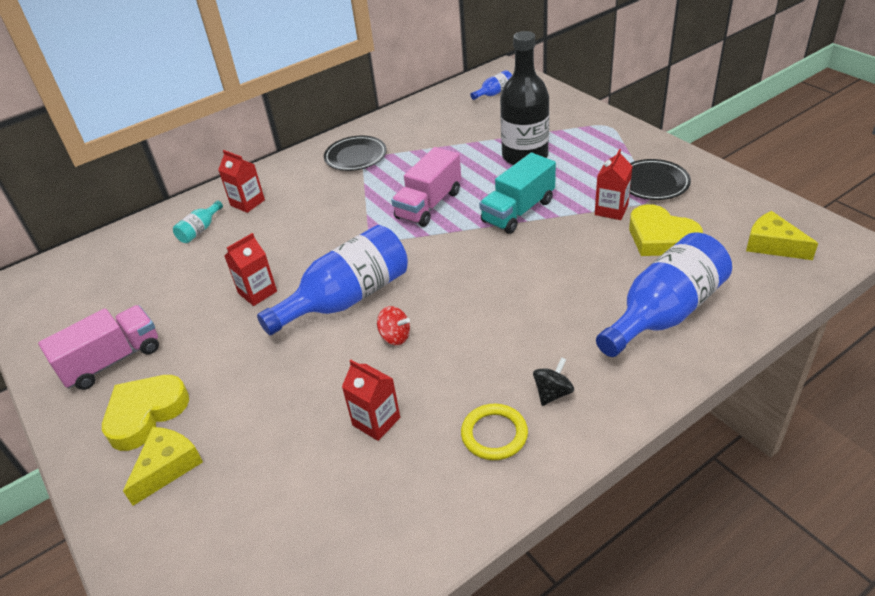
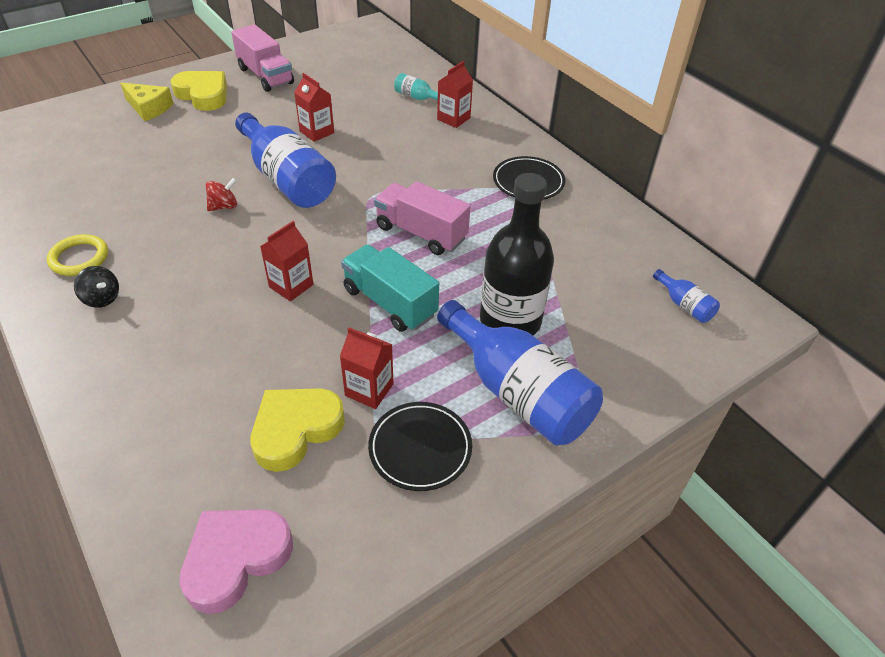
camera: 85 degrees right, 5 degrees up
red carton [342,360,400,441] -> red carton moved to [260,221,314,301]
red spinning top [377,306,410,345] -> red spinning top turned 150 degrees counterclockwise [206,178,237,211]
blue bottle [596,232,732,357] -> blue bottle moved to [437,300,603,446]
yellow cheese [746,211,818,260] -> pink heart [179,509,293,614]

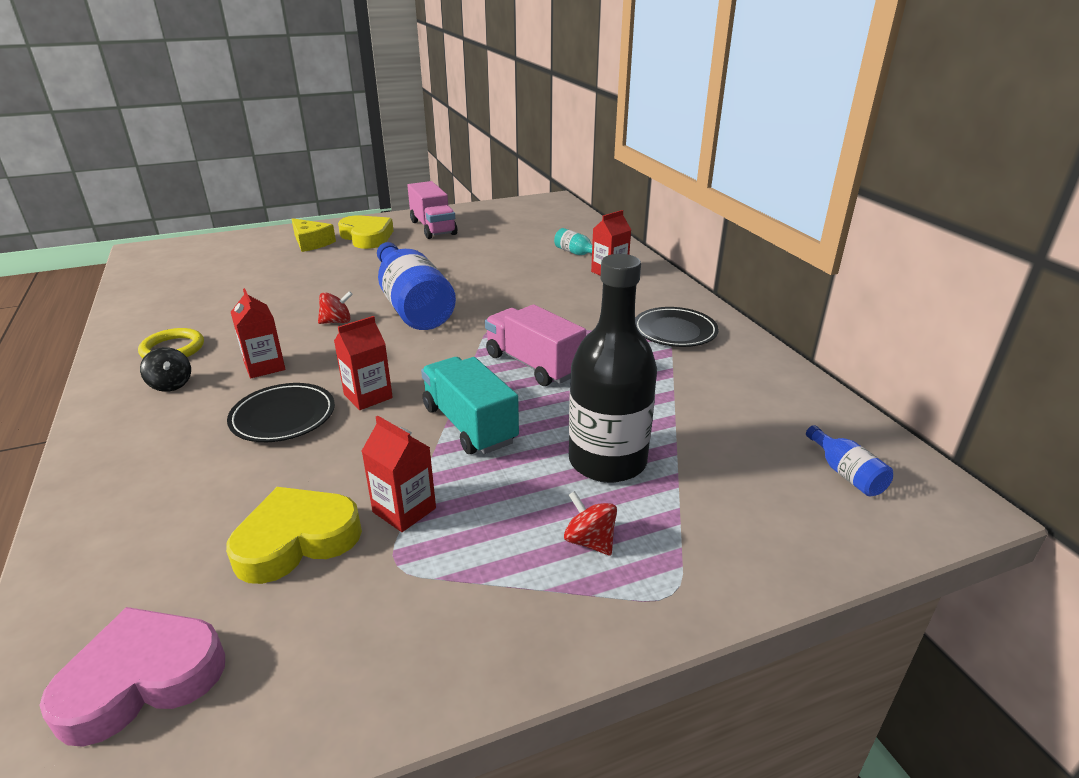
camera: 15 degrees right, 15 degrees down
red carton [294,73,334,142] -> red carton moved to [231,288,285,378]
black plate [368,402,472,491] -> black plate moved to [227,383,335,442]
blue bottle [437,300,603,446] -> red spinning top [564,491,617,556]

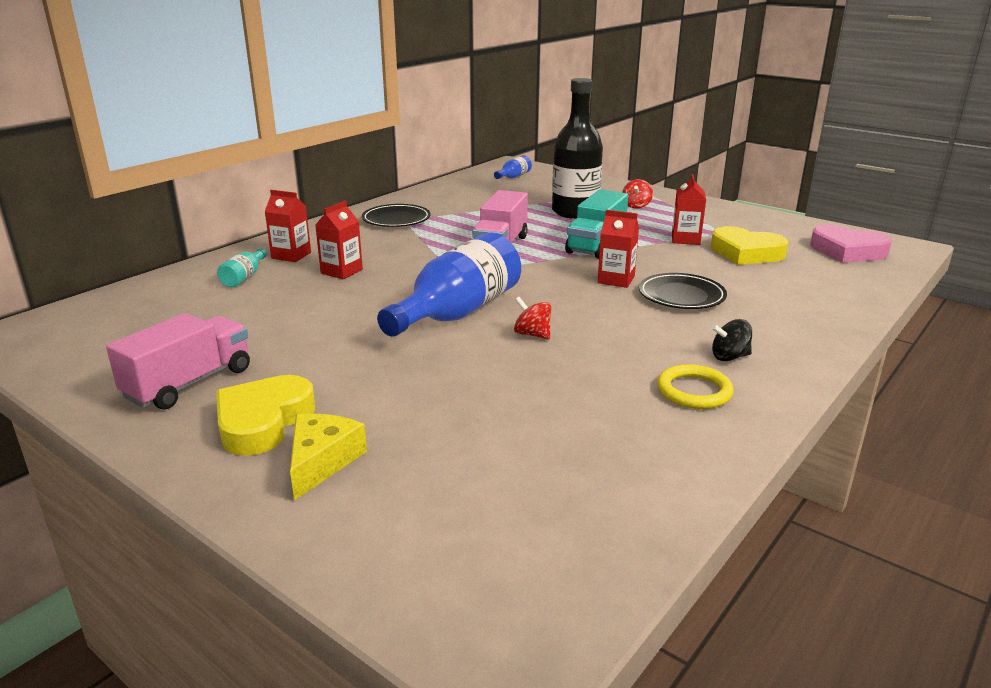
camera: 120 degrees left, 5 degrees down
black spinning top [140,347,191,392] -> black spinning top turned 120 degrees counterclockwise [711,319,752,361]
red carton [231,288,285,378] -> red carton moved to [315,201,363,279]

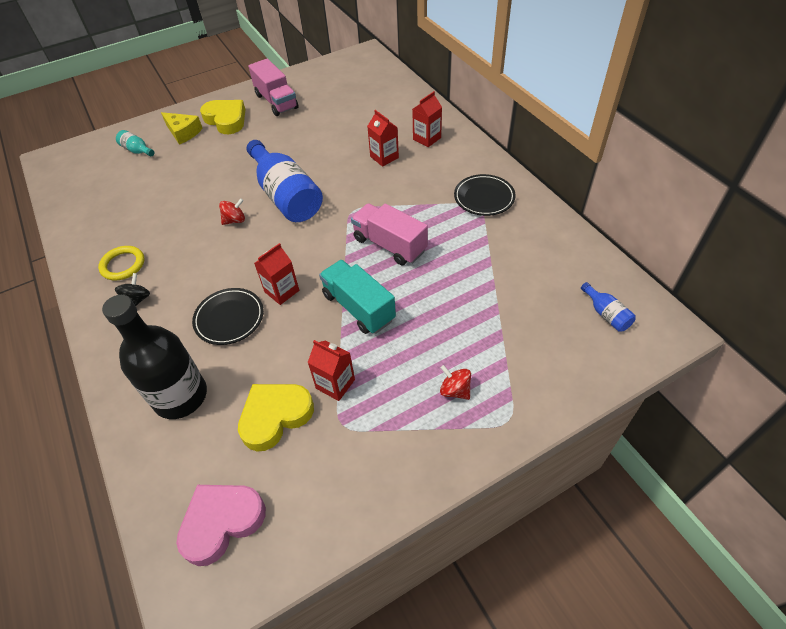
camera: 115 degrees right, 25 degrees up
turquoise bottle [217,248,267,287] -> turquoise bottle moved to [116,130,154,156]
black bottle [552,78,603,219] -> black bottle moved to [102,295,207,419]

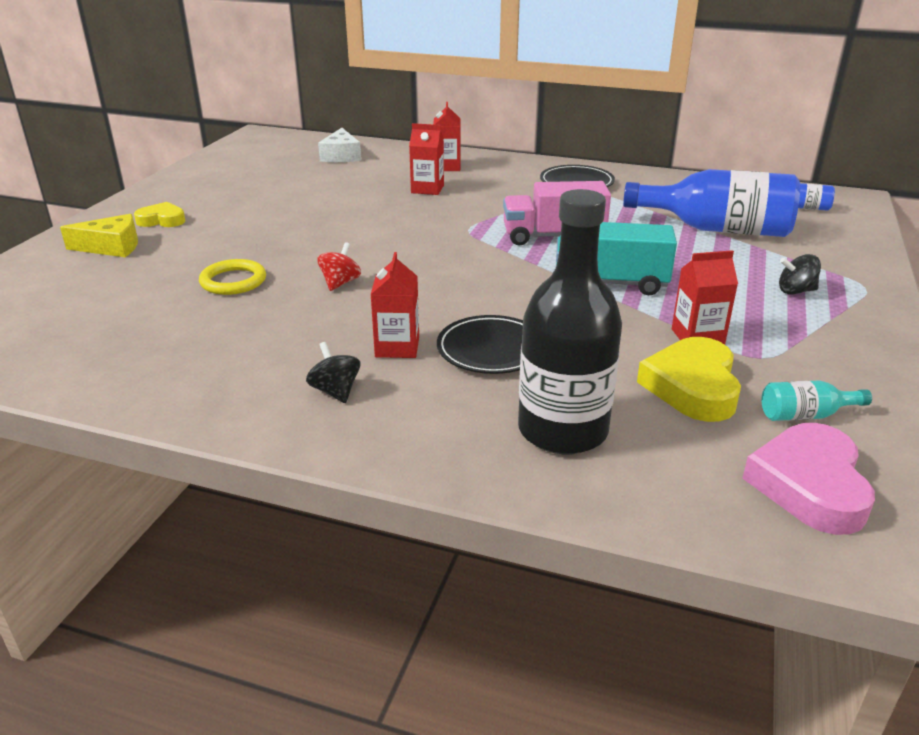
camera: 45 degrees left, 20 degrees down
yellow ring [98,246,144,281] -> yellow ring moved to [199,259,266,295]
turquoise bottle [116,130,154,156] -> turquoise bottle moved to [762,380,872,421]
yellow heart [200,100,245,134] -> yellow heart [134,202,186,227], size x0.61
blue bottle [247,140,323,222] -> blue bottle moved to [623,169,800,237]
pink truck [248,59,299,116] -> none
red carton [254,243,299,305] -> red carton moved to [371,252,419,358]
red spinning top [440,365,471,400] -> black spinning top [779,254,821,295]
none -> white cheese [318,128,361,162]

